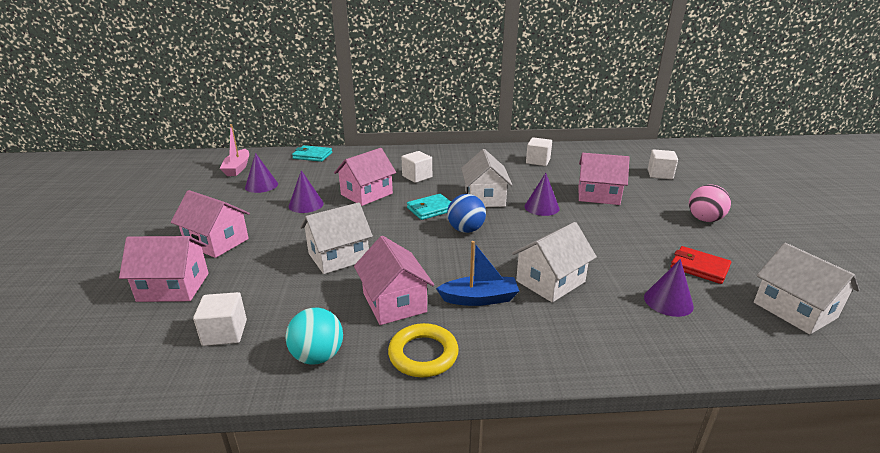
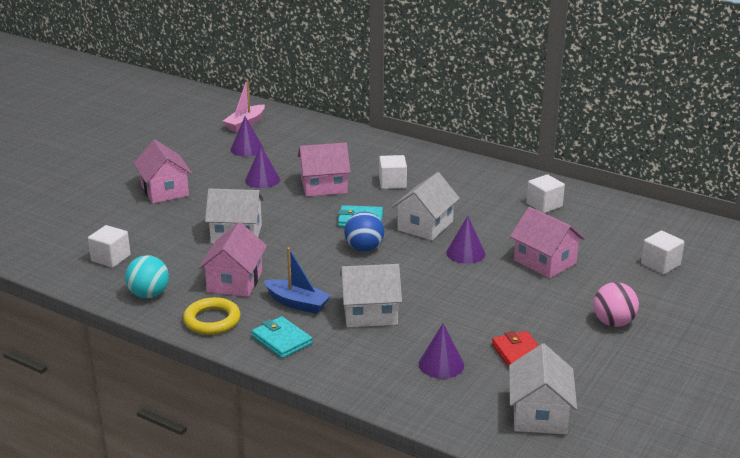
camera: 35 degrees right, 0 degrees up
pink house [119,236,209,302] -> none
turquoise wallet [292,145,332,162] -> turquoise wallet moved to [252,316,313,358]

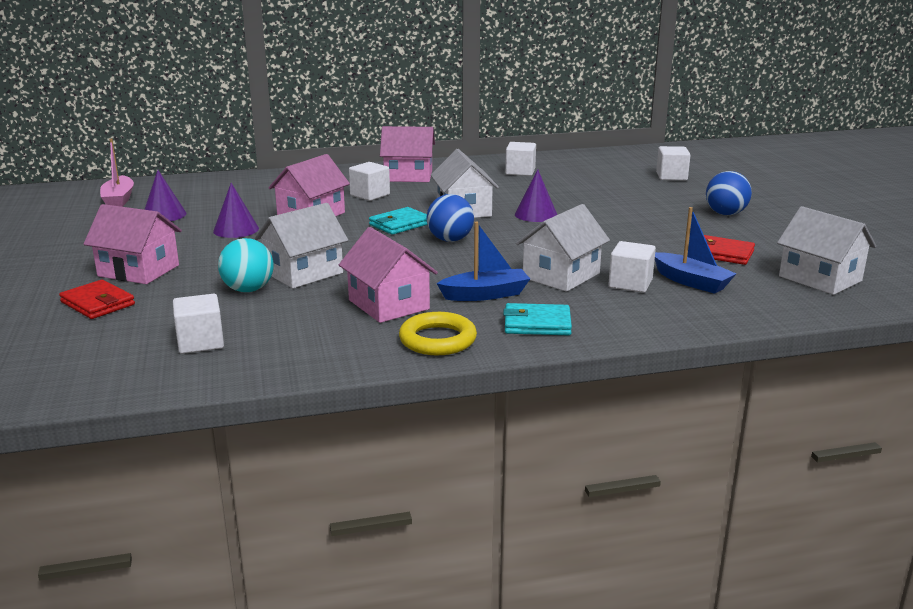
camera: 45 degrees left, 5 degrees down
turquoise ball [125,255,169,298] -> turquoise ball moved to [218,238,274,292]
purple cone [419,323,464,379] -> blue boat [655,207,737,294]
pink house [510,207,585,278] -> pink house moved to [380,126,435,182]
pink ball [593,282,639,327] -> blue ball [706,171,752,215]
none -> red wallet [59,280,135,319]
none -> white cube [608,241,656,293]

